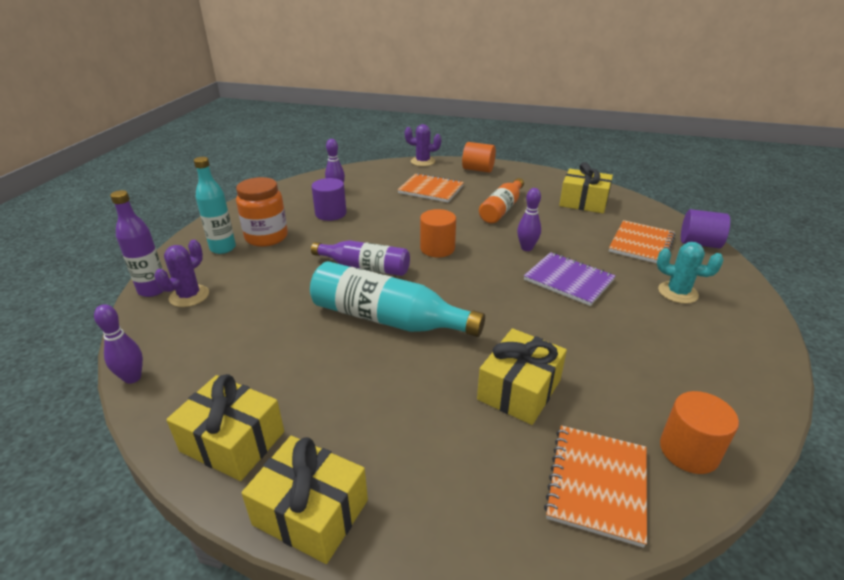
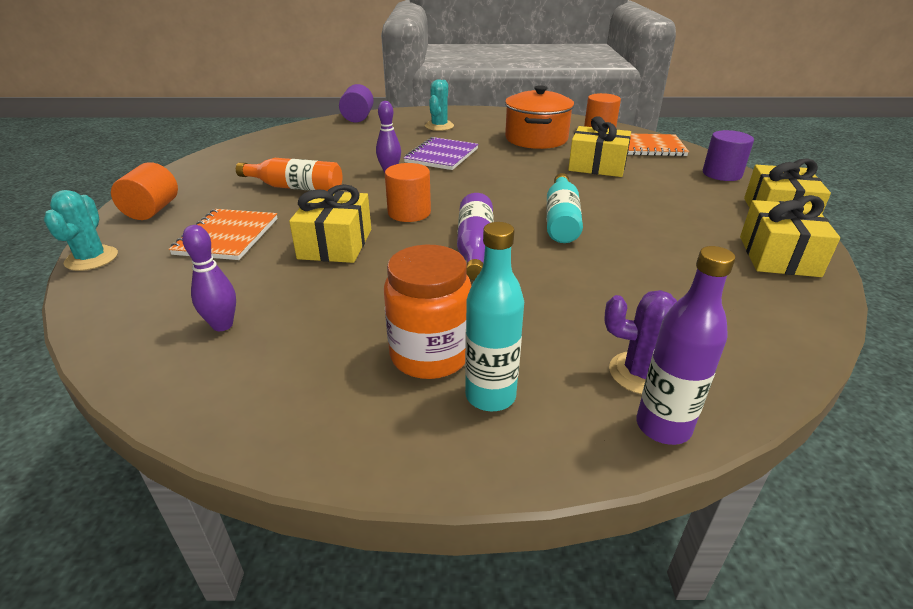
camera: 105 degrees left, 0 degrees up
purple bowling pin [94,304,143,384] -> none
turquoise bottle [310,261,485,337] -> turquoise bottle [546,173,583,243], size x0.66
purple cylinder [312,178,346,221] -> purple cylinder moved to [703,130,754,181]
purple cactus [405,124,441,166] -> turquoise cactus [44,190,118,271]
yellow gift [559,162,613,213] -> yellow gift moved to [289,184,371,263]
orange notebook [609,220,675,263] -> none
none -> orange pot [505,86,574,149]

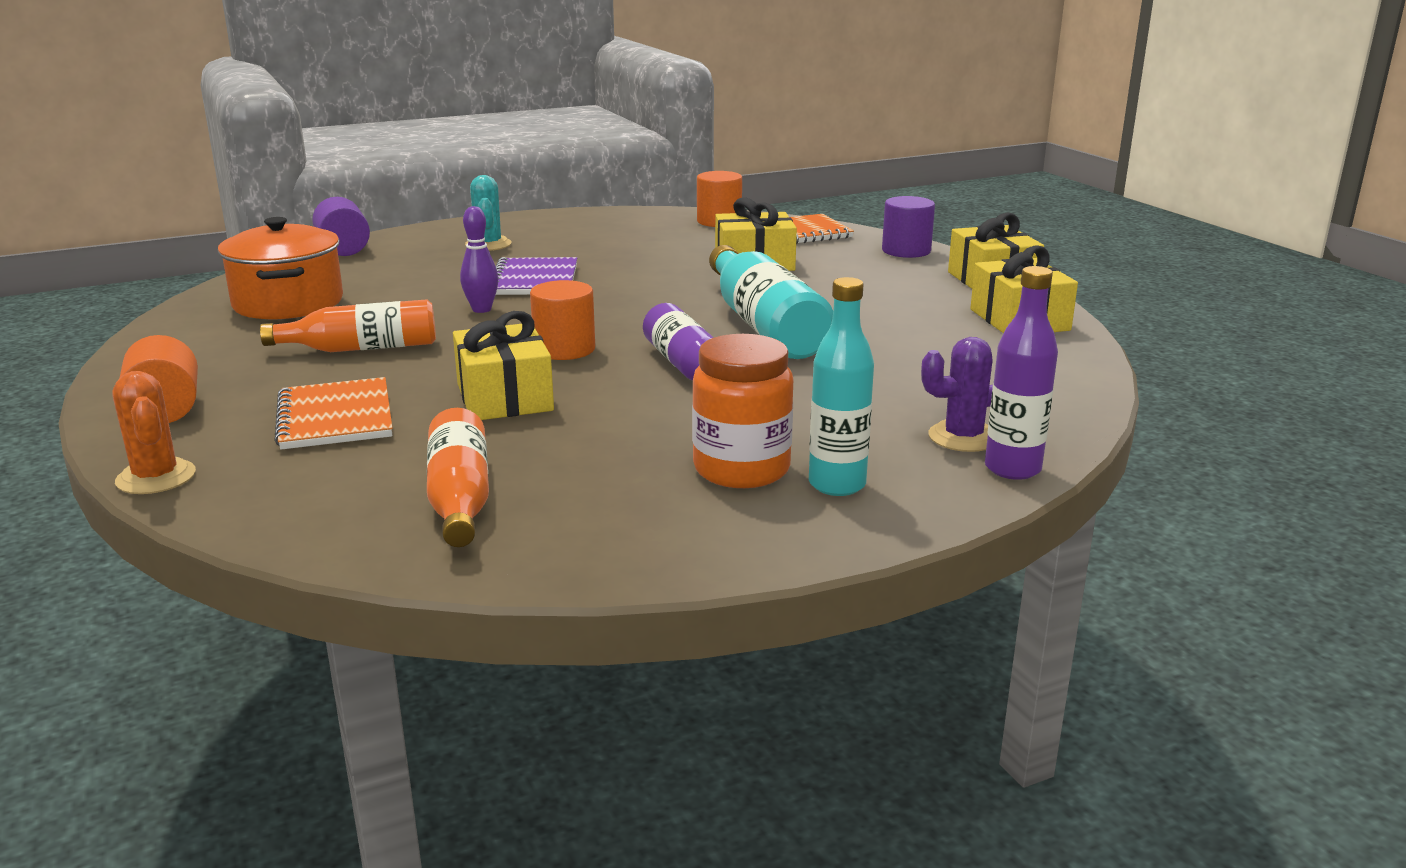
camera: 25 degrees left, 10 degrees down
turquoise cactus [44,190,118,271] -> orange cactus [113,371,196,494]
purple bowling pin [182,225,236,331] -> orange bottle [427,408,489,547]
orange pot [505,86,574,149] -> orange pot moved to [218,217,343,319]
turquoise bottle [546,173,583,243] -> turquoise bottle [709,245,833,359], size x1.52

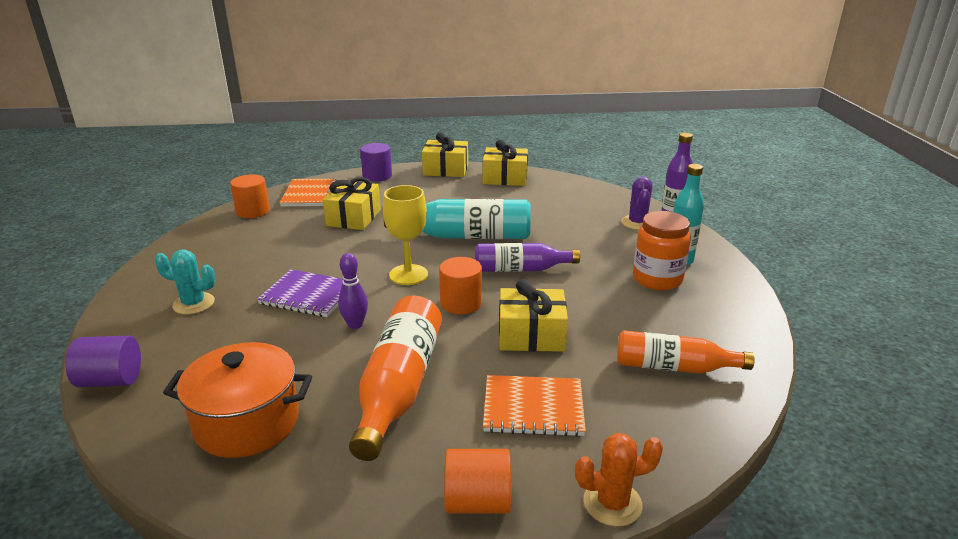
camera: 70 degrees left, 5 degrees up
orange bottle [260,299,436,352] -> orange bottle [349,295,442,461], size x1.52
none -> yellow goblet [383,185,428,285]

